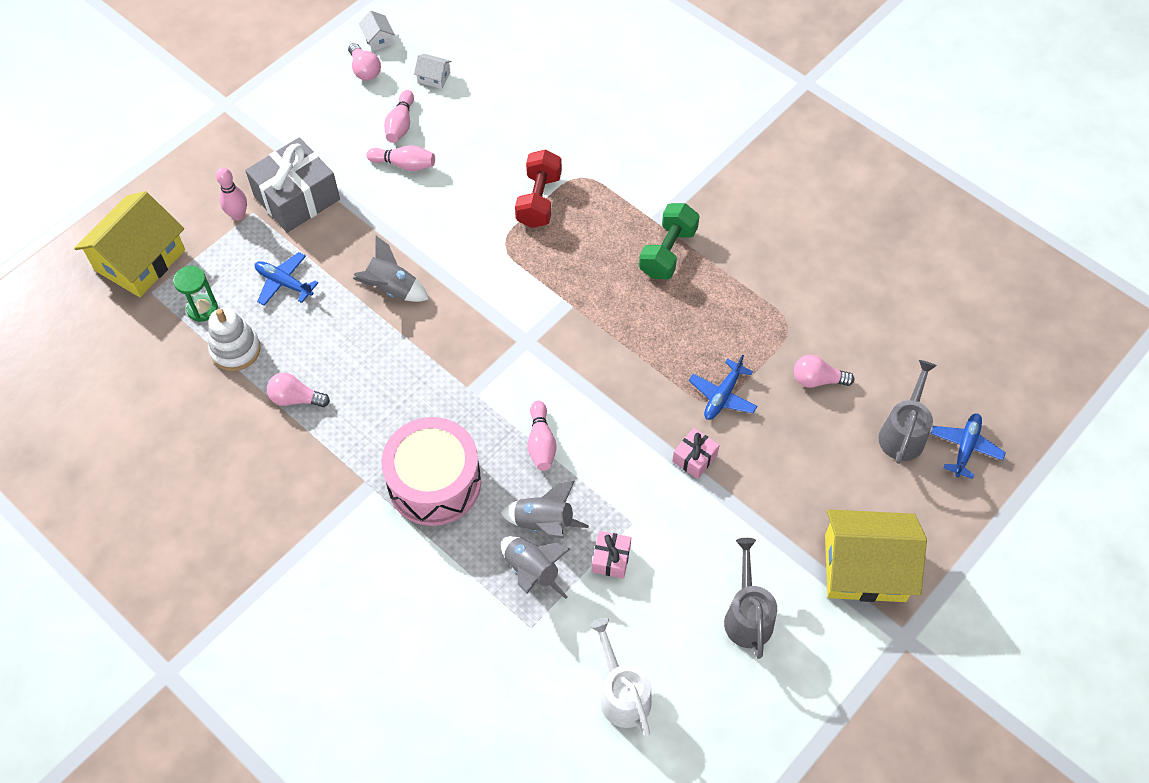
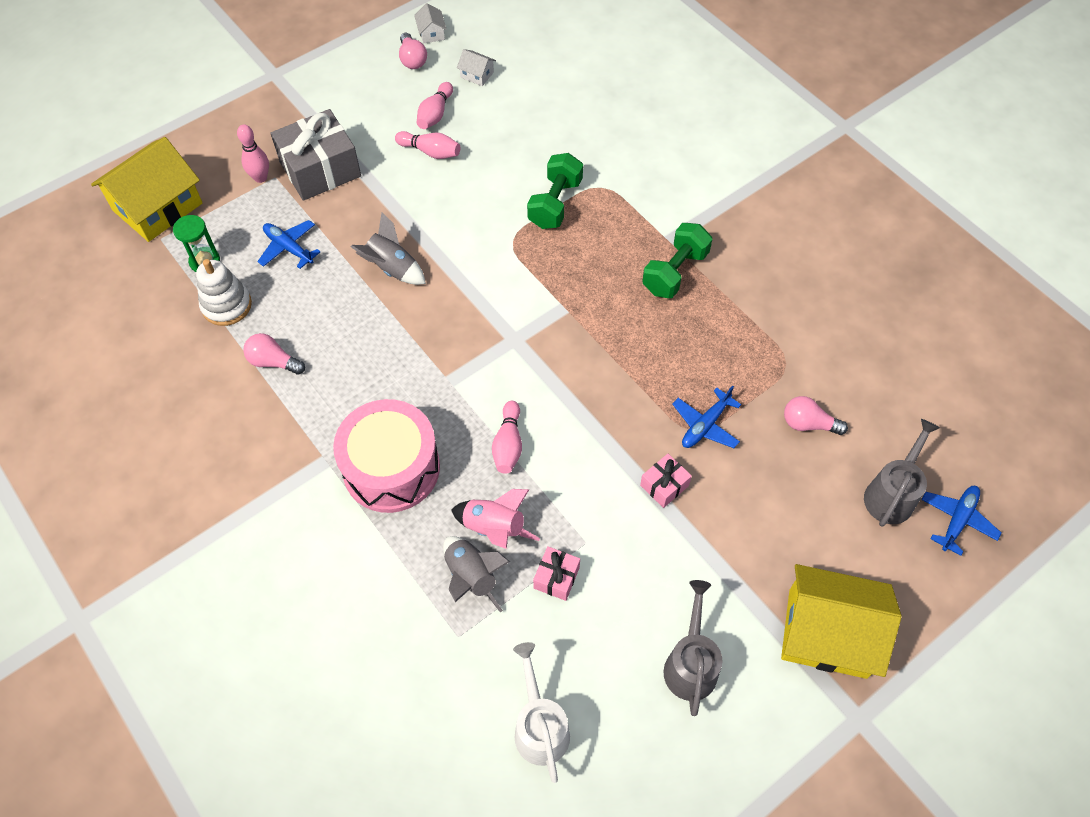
camera: 10 degrees right, 0 degrees up
grey rocket [500,481,589,539] -> pink rocket [451,489,540,549]
red dumbbell [515,149,562,228] -> green dumbbell [527,153,583,229]

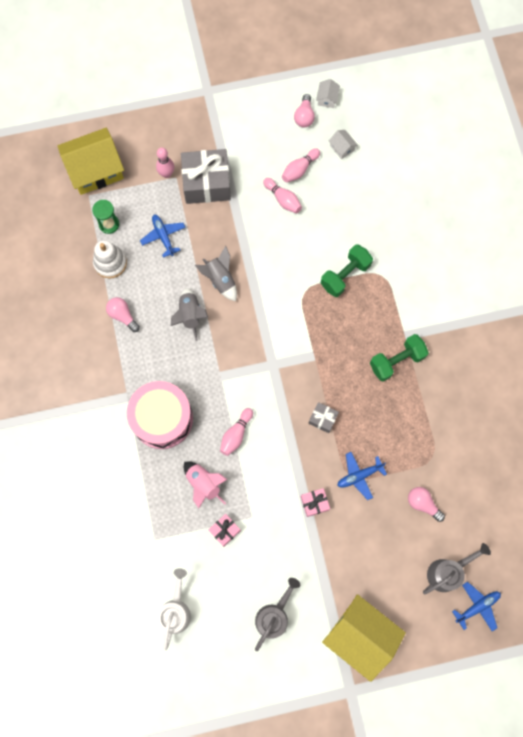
camera: 25 degrees right, 15 degrees up
grey rocket [443,536,510,612] -> grey rocket moved to [171,288,208,341]
none -> grey gift [308,402,339,433]

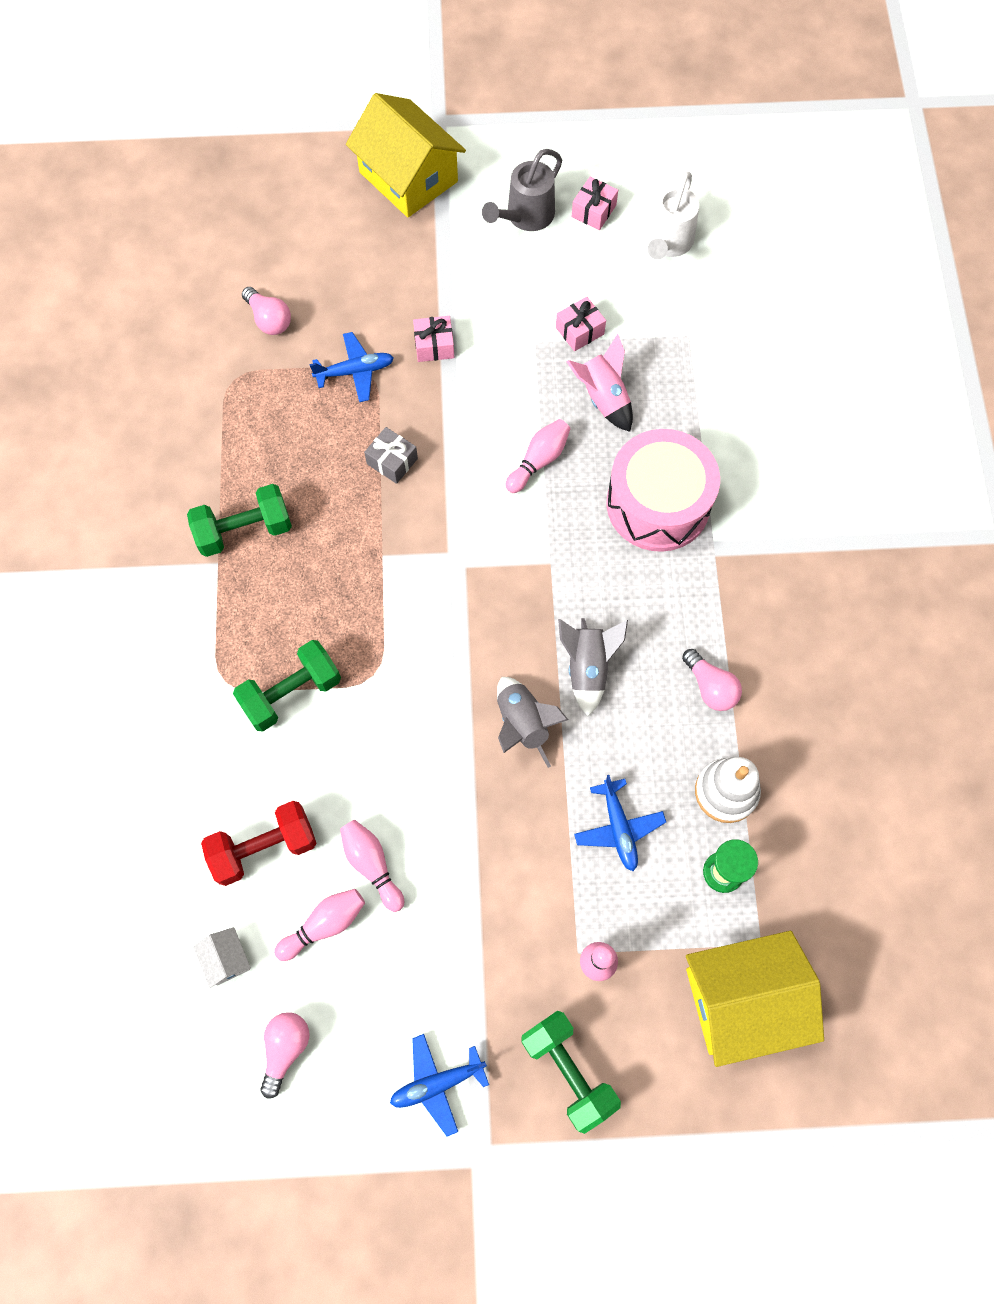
camera: 170 degrees left, 5 degrees down
grey gift [181,149,231,204] -> none
white house [316,79,340,108] -> none
grey watering can [423,543,491,594] -> none
blue plane [452,582,501,631] -> blue plane moved to [390,1034,489,1137]
none -> red dumbbell [201,801,316,886]
none -> green dumbbell [521,1011,621,1134]
none -> pink gift [571,177,618,230]

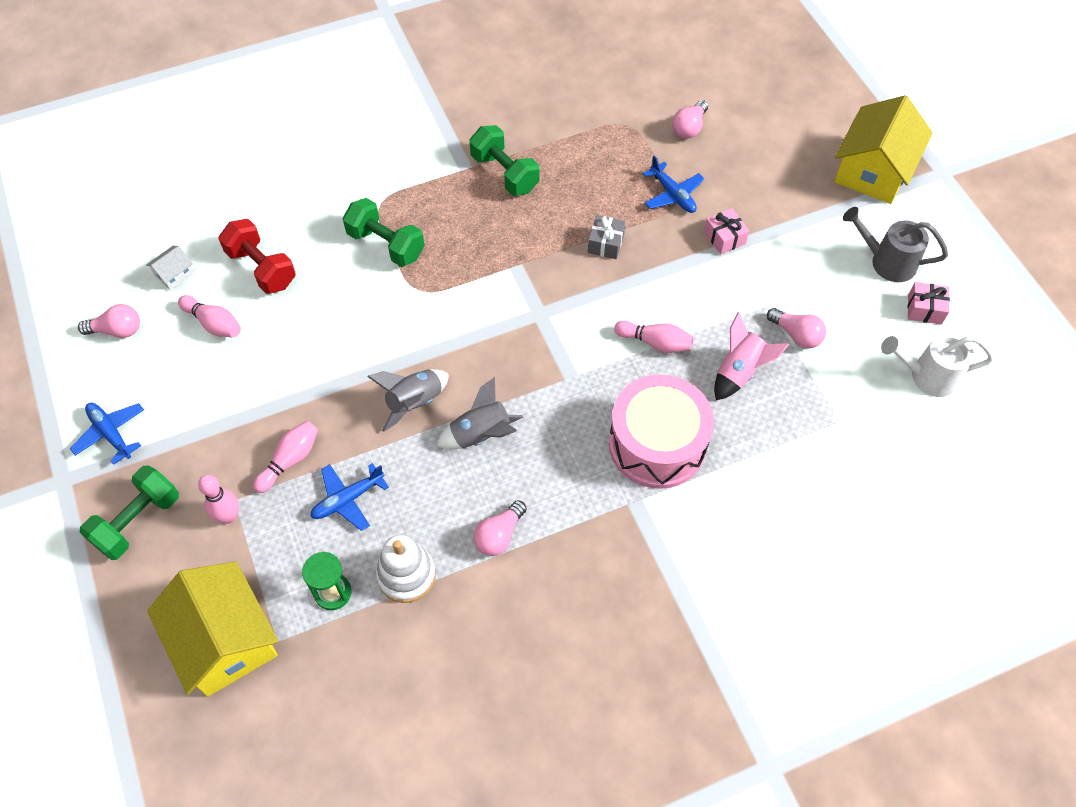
camera: 70 degrees right, 10 degrees down
pink bowling pin [340,820,404,912] -> pink bowling pin moved to [253,421,318,493]
pink gift [556,297,606,351] -> pink light bulb [767,308,826,349]

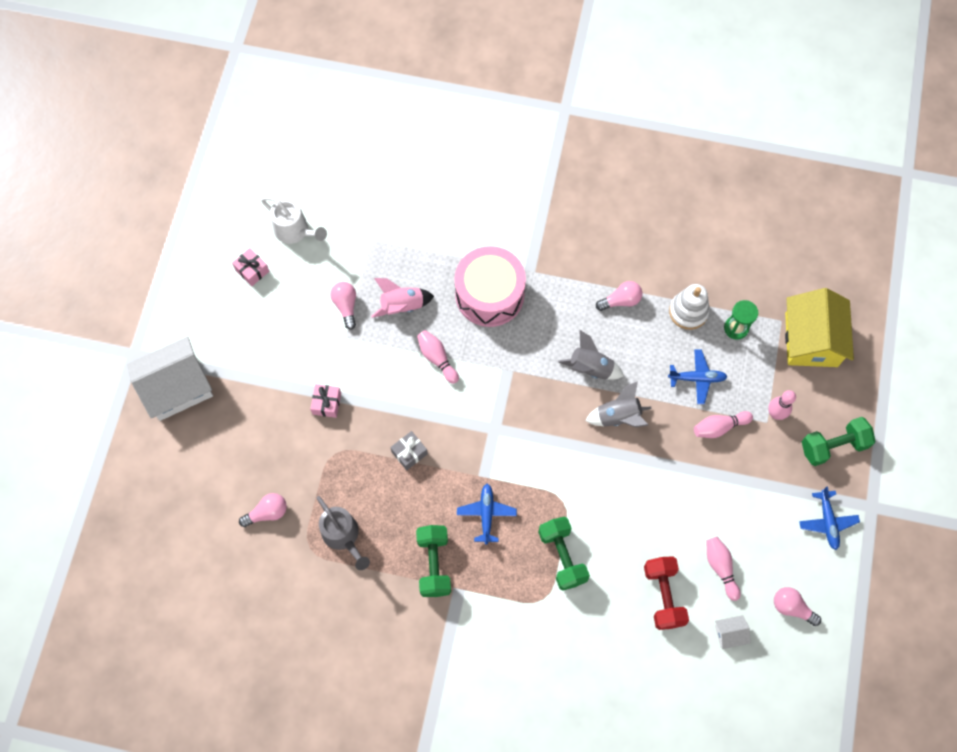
camera: 145 degrees left, 10 degrees up
blue plane [643,156,704,213] -> blue plane moved to [457,484,517,545]
yellow house [834,95,933,204] -> white house [127,337,213,421]
grey watering can [843,207,948,282] -> grey watering can moved to [317,496,370,570]

